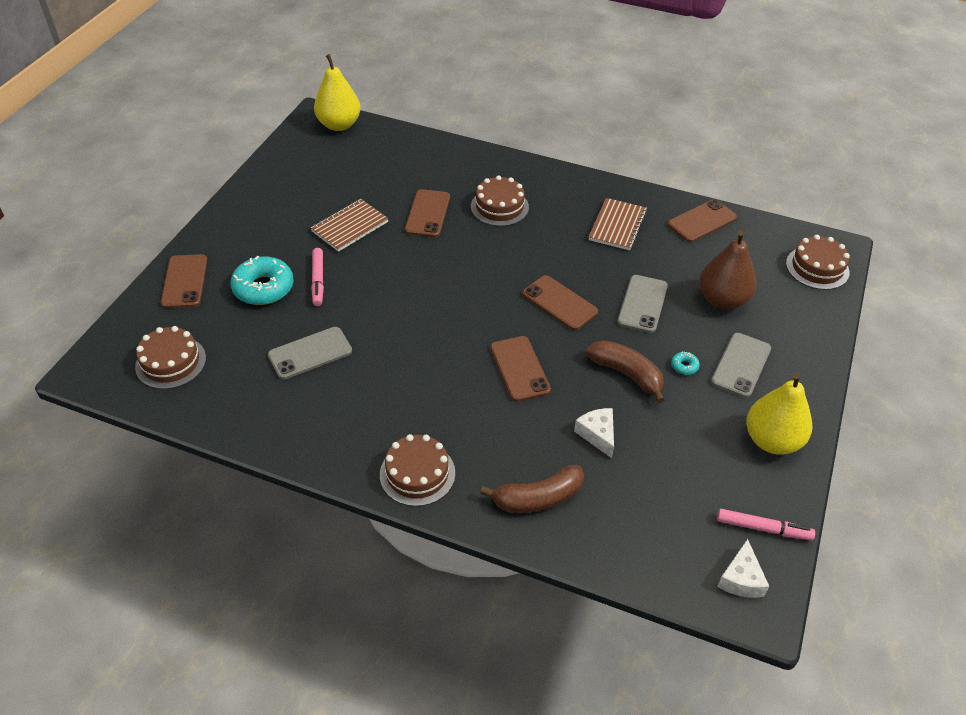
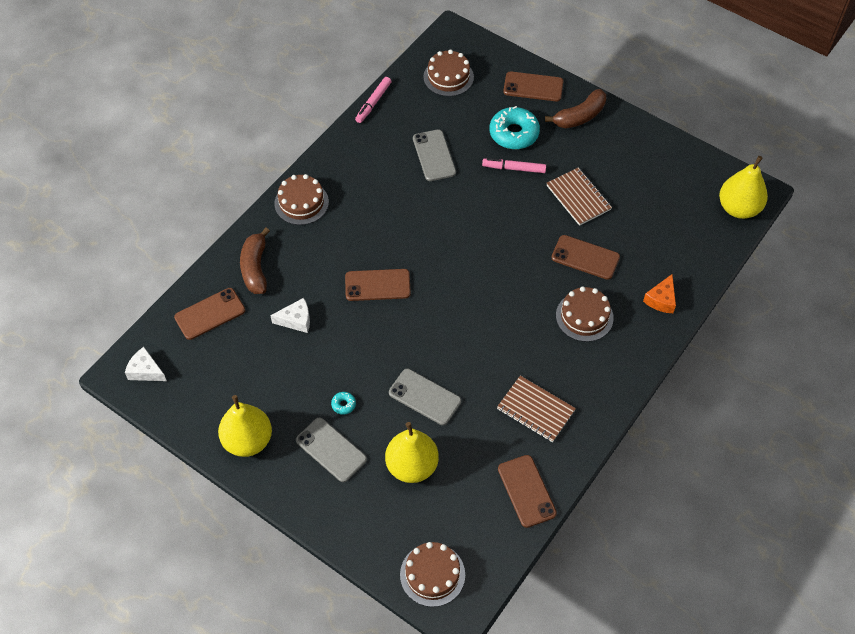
camera: 105 degrees right, 10 degrees up
brown phone [522,275,598,330] -> brown phone moved to [174,288,245,340]
brown banana [586,340,665,403] -> brown banana moved to [545,89,606,129]
brown pear [699,231,756,310] -> yellow pear [385,422,439,483]
pink marker [717,509,815,540] -> pink marker moved to [355,77,391,123]
none -> orange cheese [643,274,676,313]

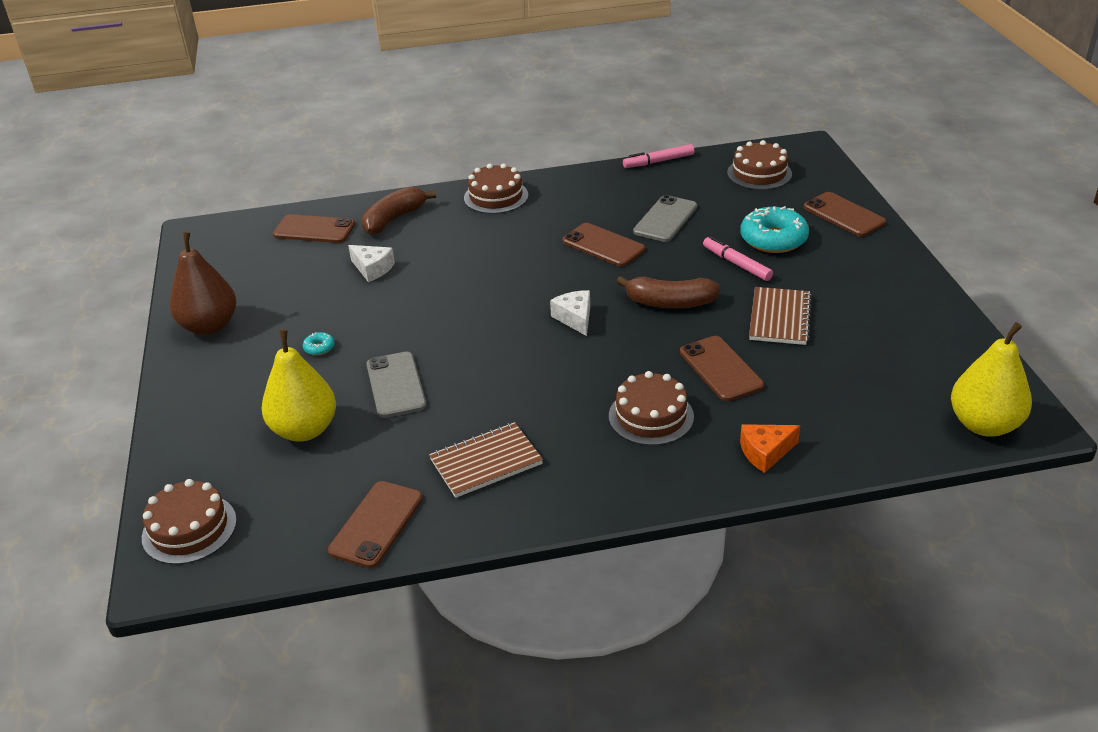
camera: 45 degrees right, 20 degrees down
white cheese [125,347,167,381] -> white cheese moved to [550,290,590,336]
yellow pear [218,395,272,457] -> brown pear [169,232,236,335]
grey phone [296,418,367,482] -> none
brown phone [345,269,411,301] -> brown phone moved to [562,223,645,267]
brown notebook [497,376,576,442] -> brown notebook turned 75 degrees clockwise [429,422,543,498]
brown banana [545,89,606,129] -> brown banana moved to [616,276,720,308]

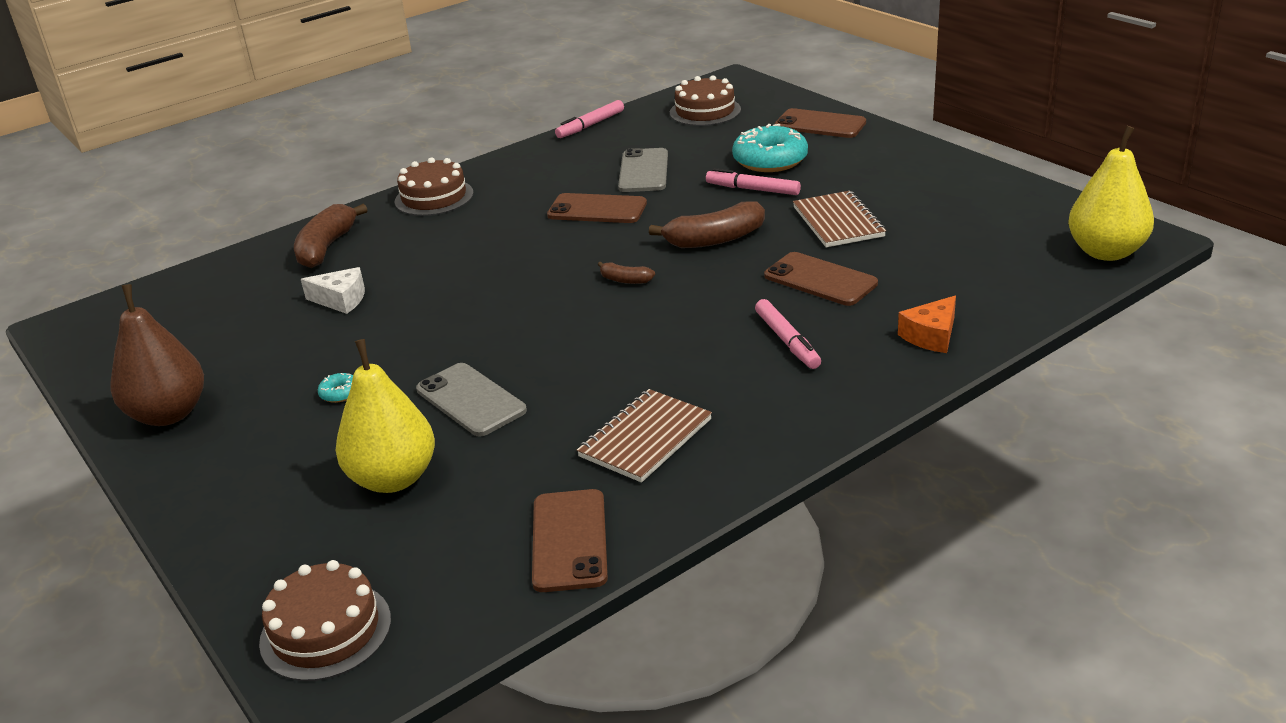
camera: 25 degrees left, 5 degrees down
brown phone [273,214,355,243] -> none
white cheese [550,290,590,336] -> brown banana [598,262,655,284]
brown cake [609,371,694,446] -> pink marker [755,299,821,369]

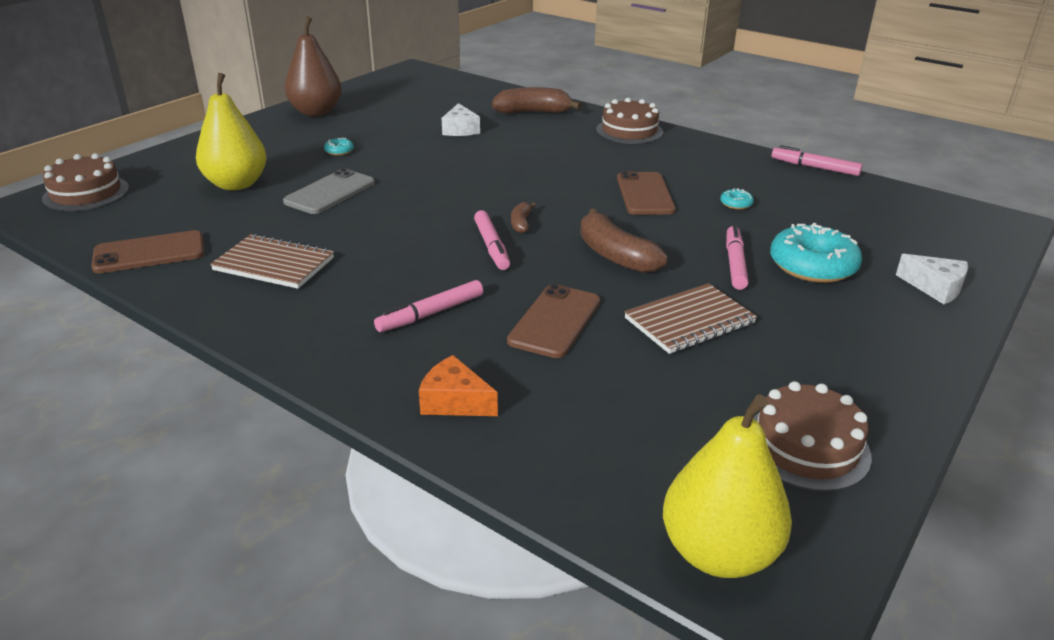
camera: 70 degrees right, 0 degrees up
grey phone [618,148,668,192] -> turquoise donut [720,188,754,210]
brown cake [670,75,741,126] -> brown cake moved to [753,381,872,492]
brown phone [775,108,866,138] -> white cheese [896,254,968,304]
none -> pink marker [474,210,510,270]

